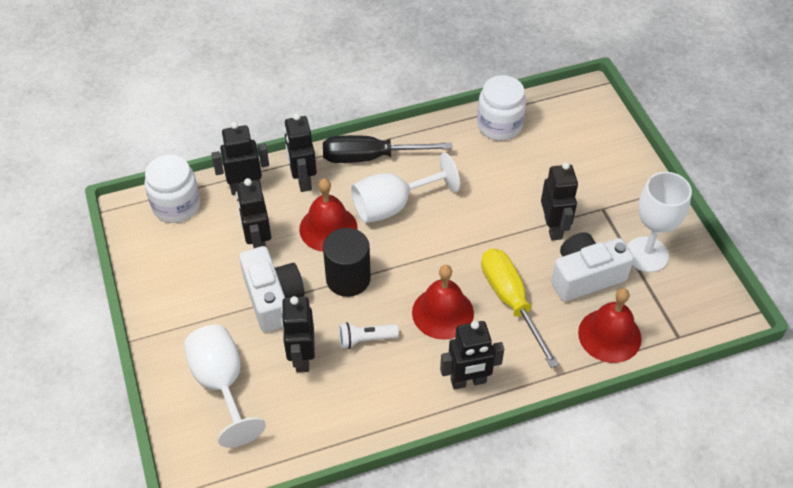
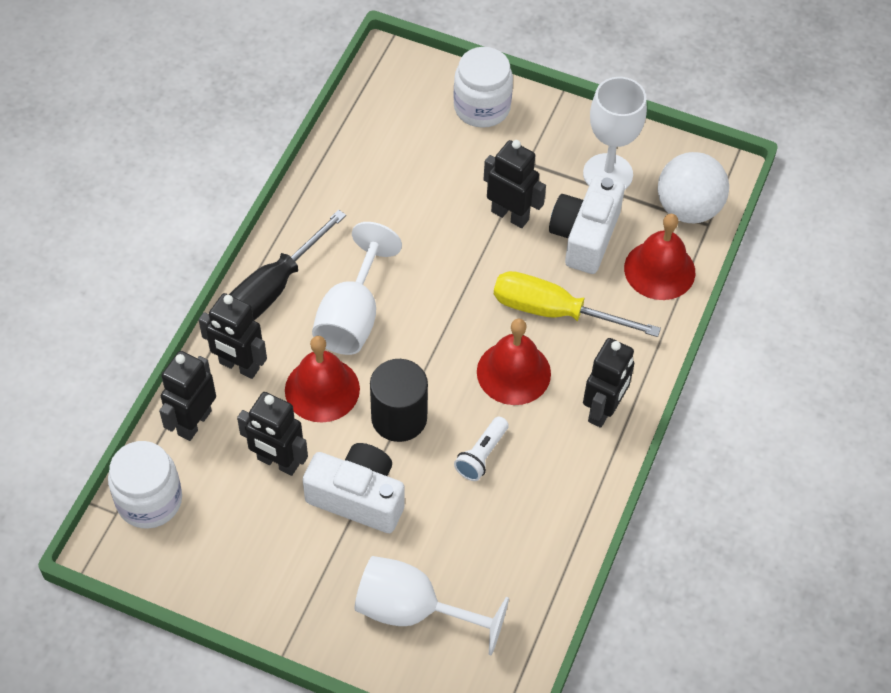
camera: 50 degrees left, 5 degrees up
black robot [281,296,315,373] -> none
white jar [477,75,526,141] -> white jar moved to [453,47,513,128]
none -> white ball [657,152,729,223]

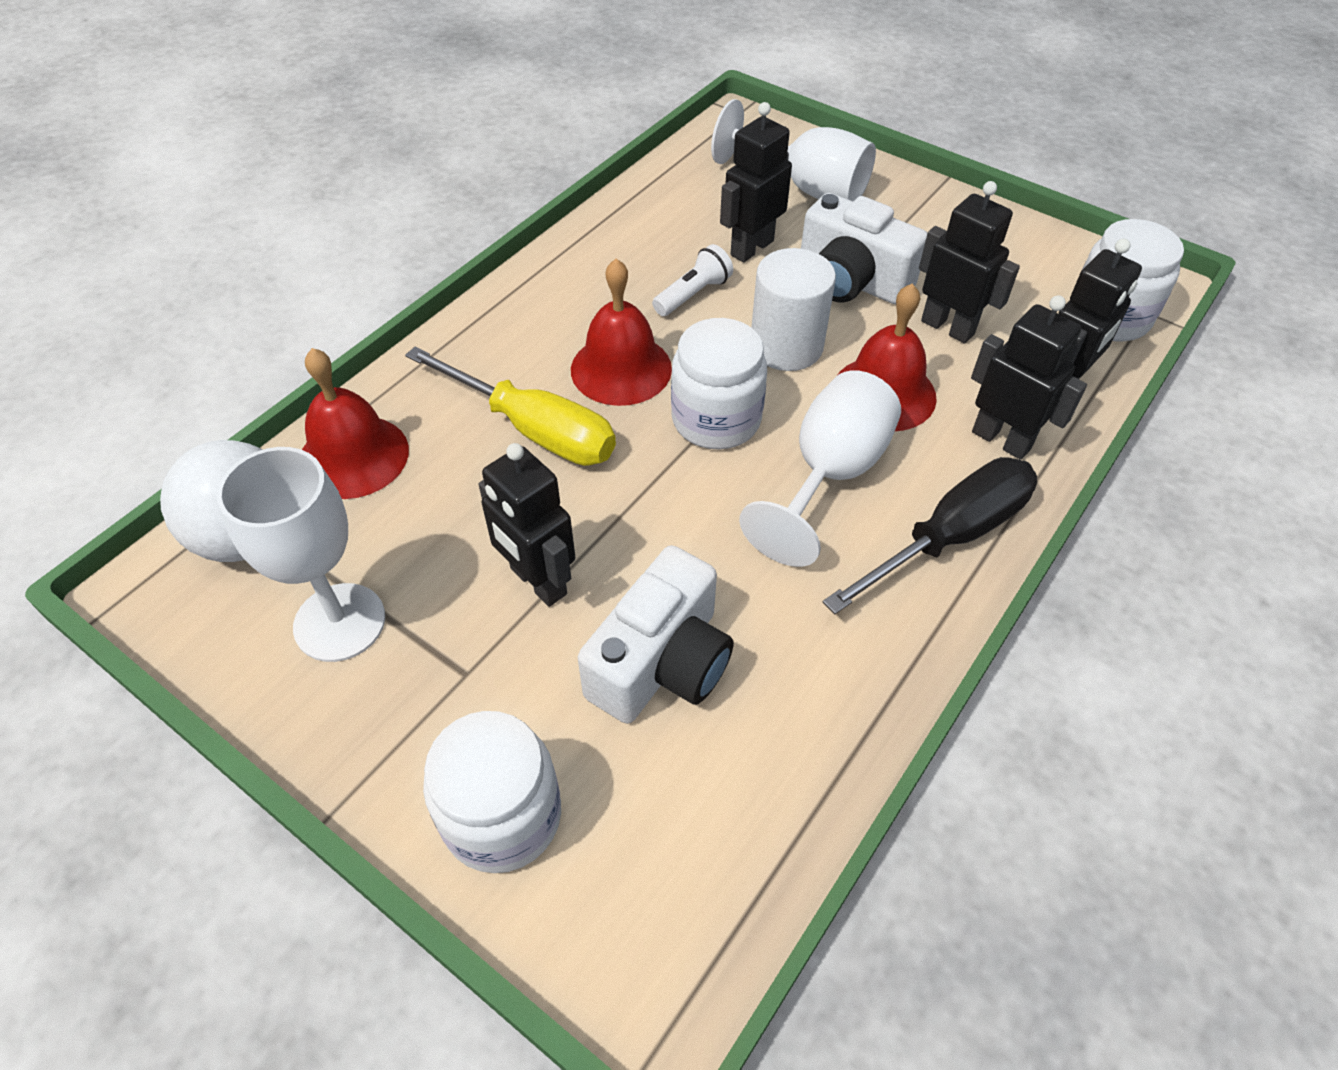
camera: 165 degrees left, 5 degrees down
black cylinder [370,359,428,442] -> white cylinder [751,248,836,371]
white camera [549,175,625,274] -> white camera moved to [578,545,734,724]
black robot [583,338,634,428] -> black robot moved to [720,102,792,262]
none -> white jar [671,318,767,449]

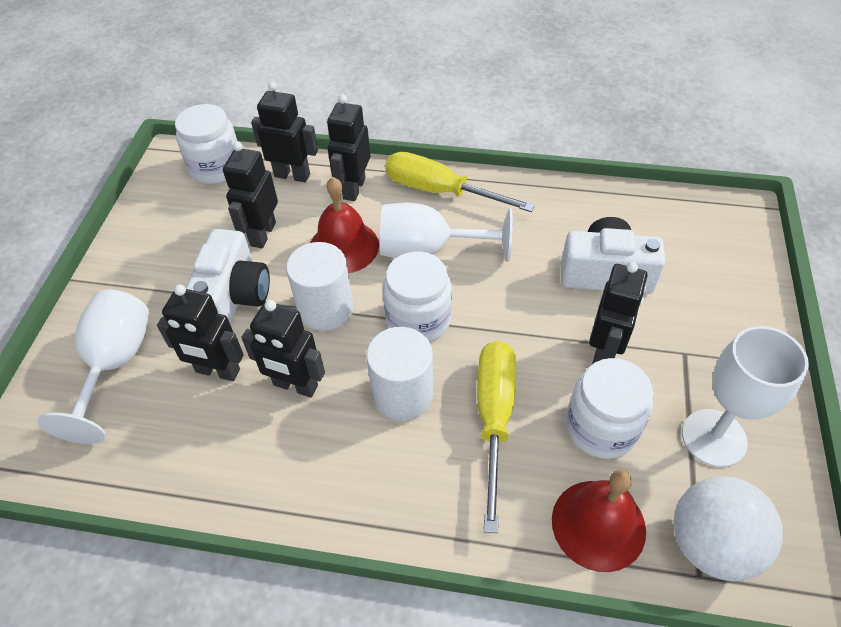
camera: 115 degrees left, 0 degrees up
white jar [423,711,561,873] -> white jar moved to [566,358,653,459]
red bell [571,259,672,406] -> white cylinder [367,327,433,421]
white flashlight [652,244,733,316] -> black robot [241,300,325,398]
black screwdriver [823,457,1037,614] -> yellow screwdriver [385,152,535,212]

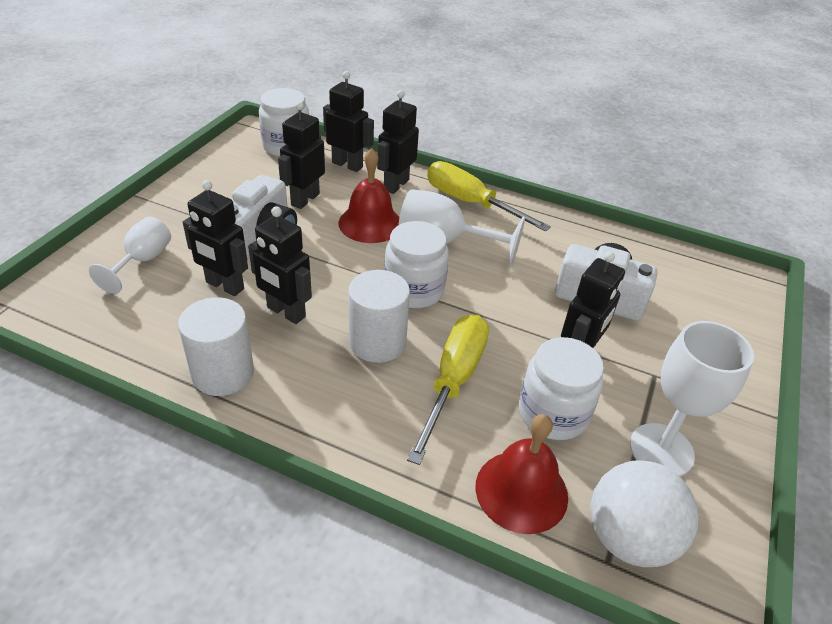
camera: 10 degrees right, 10 degrees down
white goblet [38,290,149,444] -> white goblet [89,217,171,294], size x0.66
white cylinder [286,242,353,331] -> white cylinder moved to [178,297,254,396]

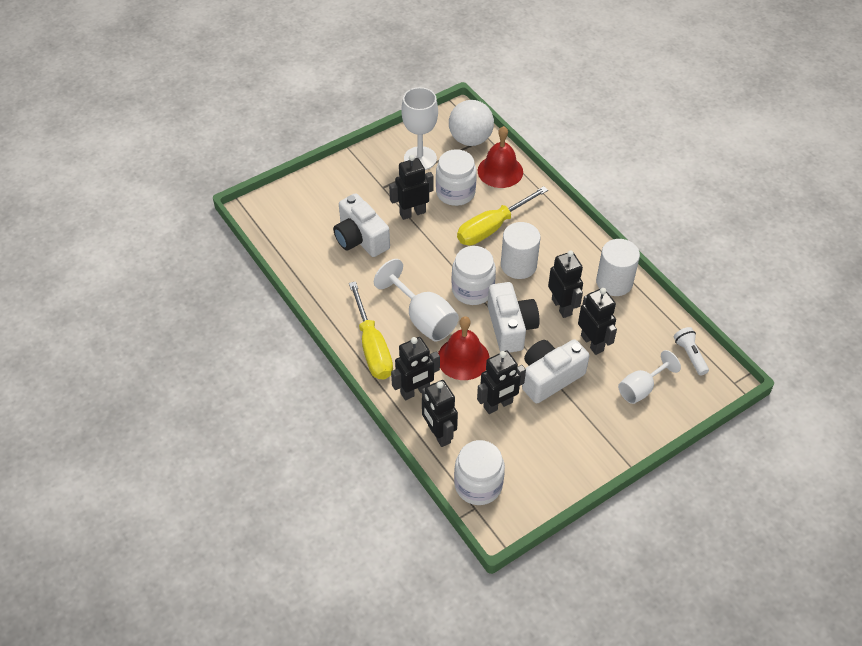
camera: 145 degrees left, 10 degrees up
none -> white camera [487,282,539,353]
none -> white flashlight [674,327,709,376]

